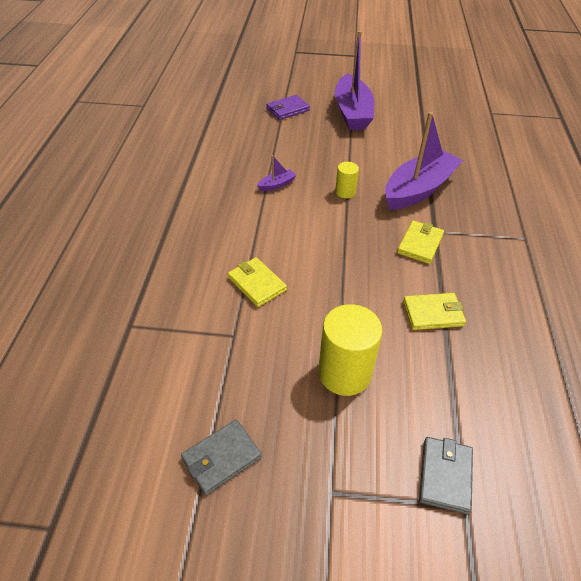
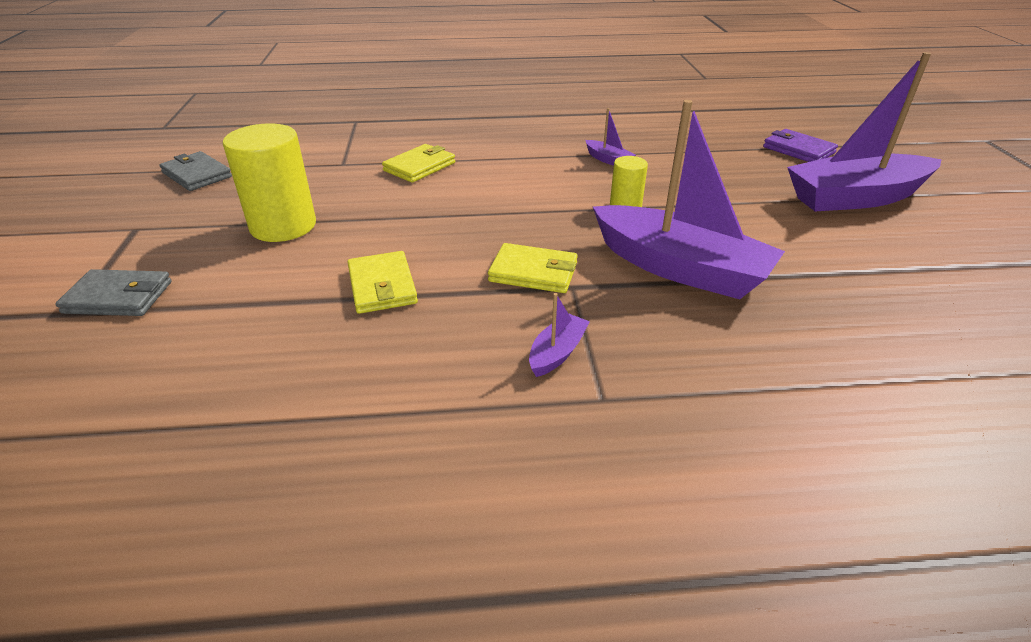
camera: 80 degrees right, 10 degrees down
none -> purple boat [529,293,590,377]

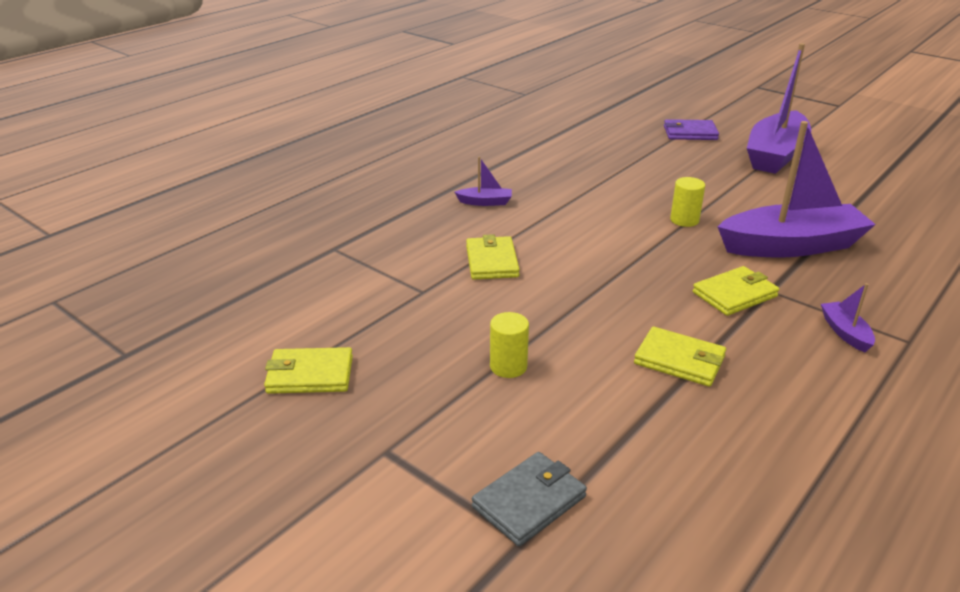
camera: 45 degrees left, 5 degrees down
grey wallet [159,151,232,191] -> yellow wallet [264,347,353,394]
yellow cylinder [223,123,316,242] -> yellow cylinder [490,312,529,378], size x0.52
purple boat [586,108,636,166] -> purple boat moved to [454,156,512,206]

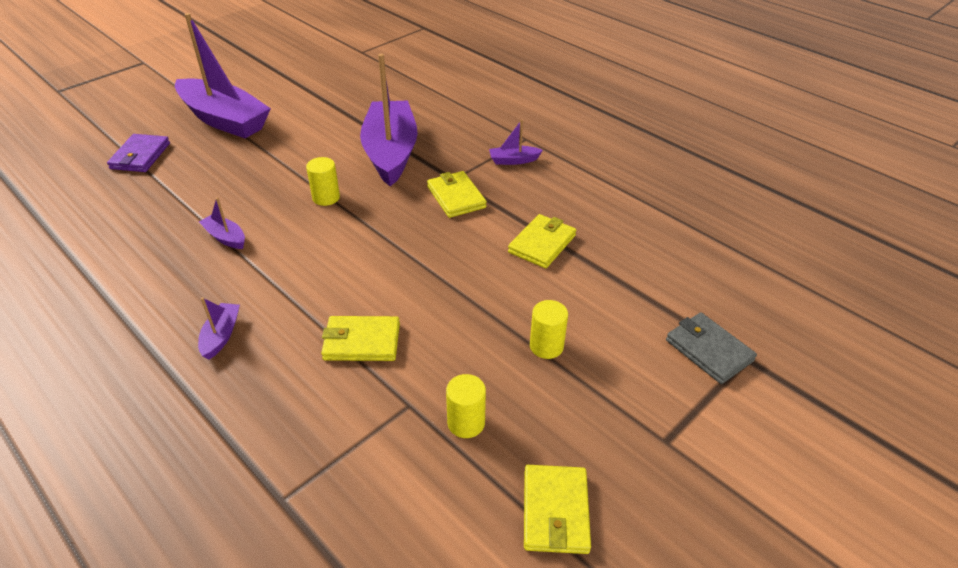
camera: 85 degrees left, 10 degrees up
none -> purple boat [199,197,245,249]
none -> yellow cylinder [446,374,486,438]

